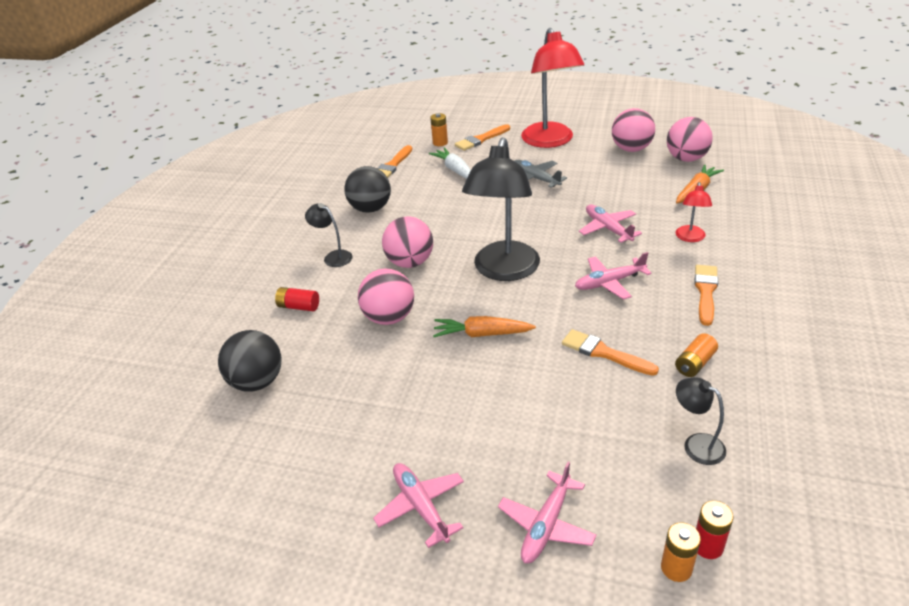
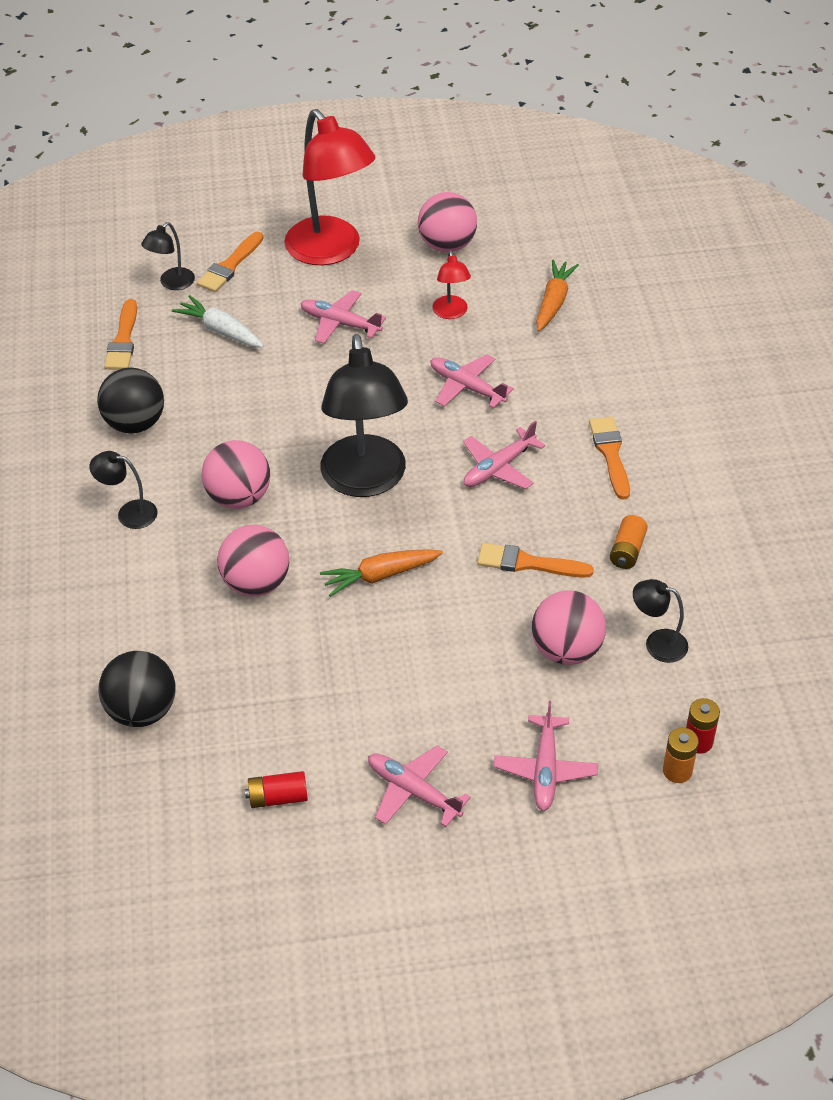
camera: 25 degrees left, 10 degrees up
red battery [275,287,319,311] -> red battery moved to [245,771,308,808]
orange battery [430,113,448,146] -> black lamp [141,222,195,290]
grey plane [515,160,567,188] -> pink plane [300,290,386,344]
pink ball [667,117,713,162] -> pink ball moved to [532,590,606,665]
red lamp [675,182,712,242] -> red lamp moved to [432,251,471,319]

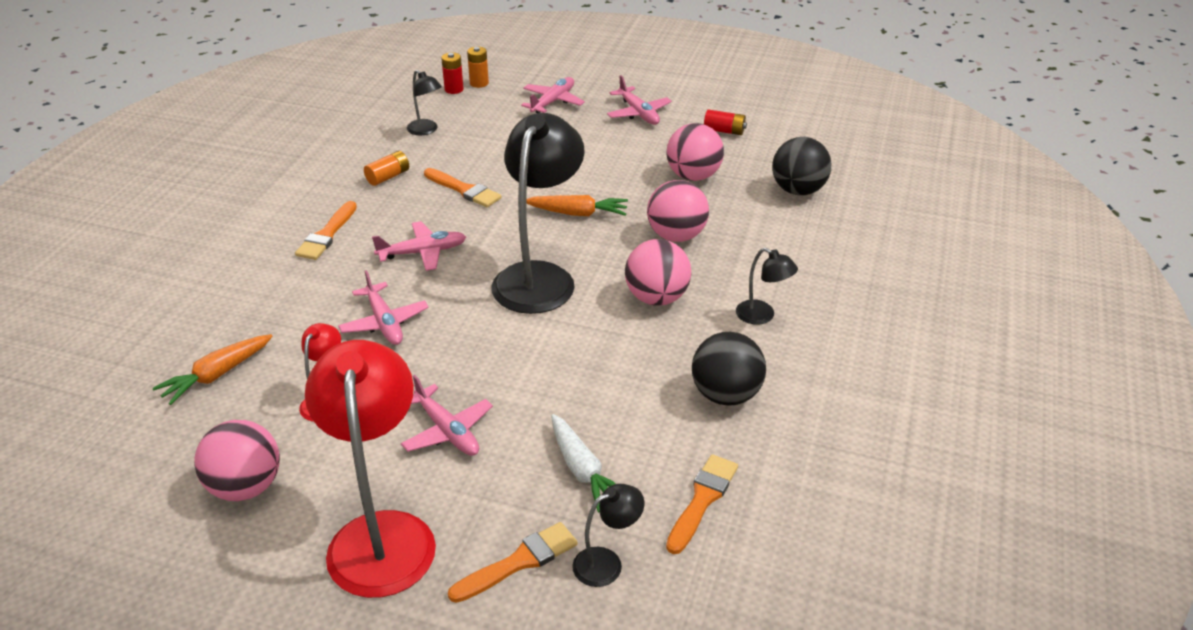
camera: 155 degrees left, 10 degrees down
pink ball [532,590,606,665] -> pink ball moved to [667,123,724,181]

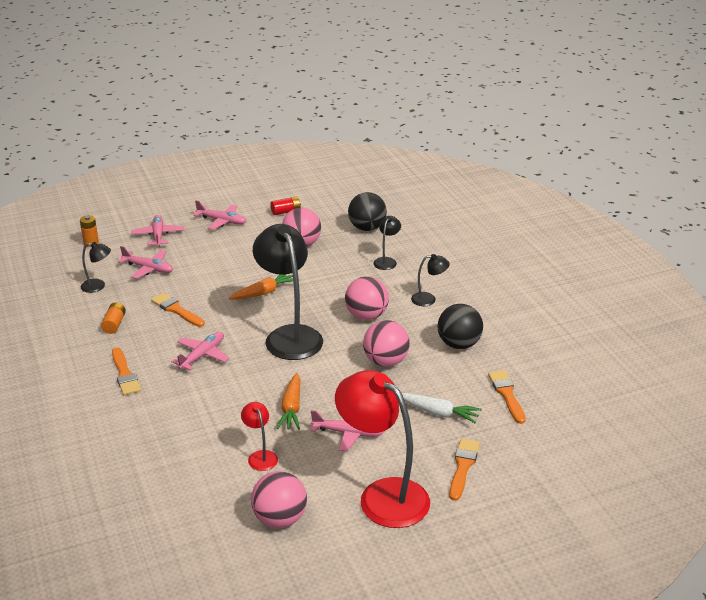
camera: 40 degrees left, 5 degrees down
orange carrot [153,334,273,405] -> orange carrot moved to [277,373,300,430]
pink plane [338,270,429,345] -> pink plane moved to [118,246,173,279]
orange brush [424,168,501,207] -> orange brush turned 135 degrees counterclockwise [151,293,205,327]
red battery [441,52,464,94] -> none
black lamp [572,484,644,587] -> black lamp moved to [373,216,401,270]
pink ball [647,180,709,242] -> pink ball moved to [363,320,410,367]

